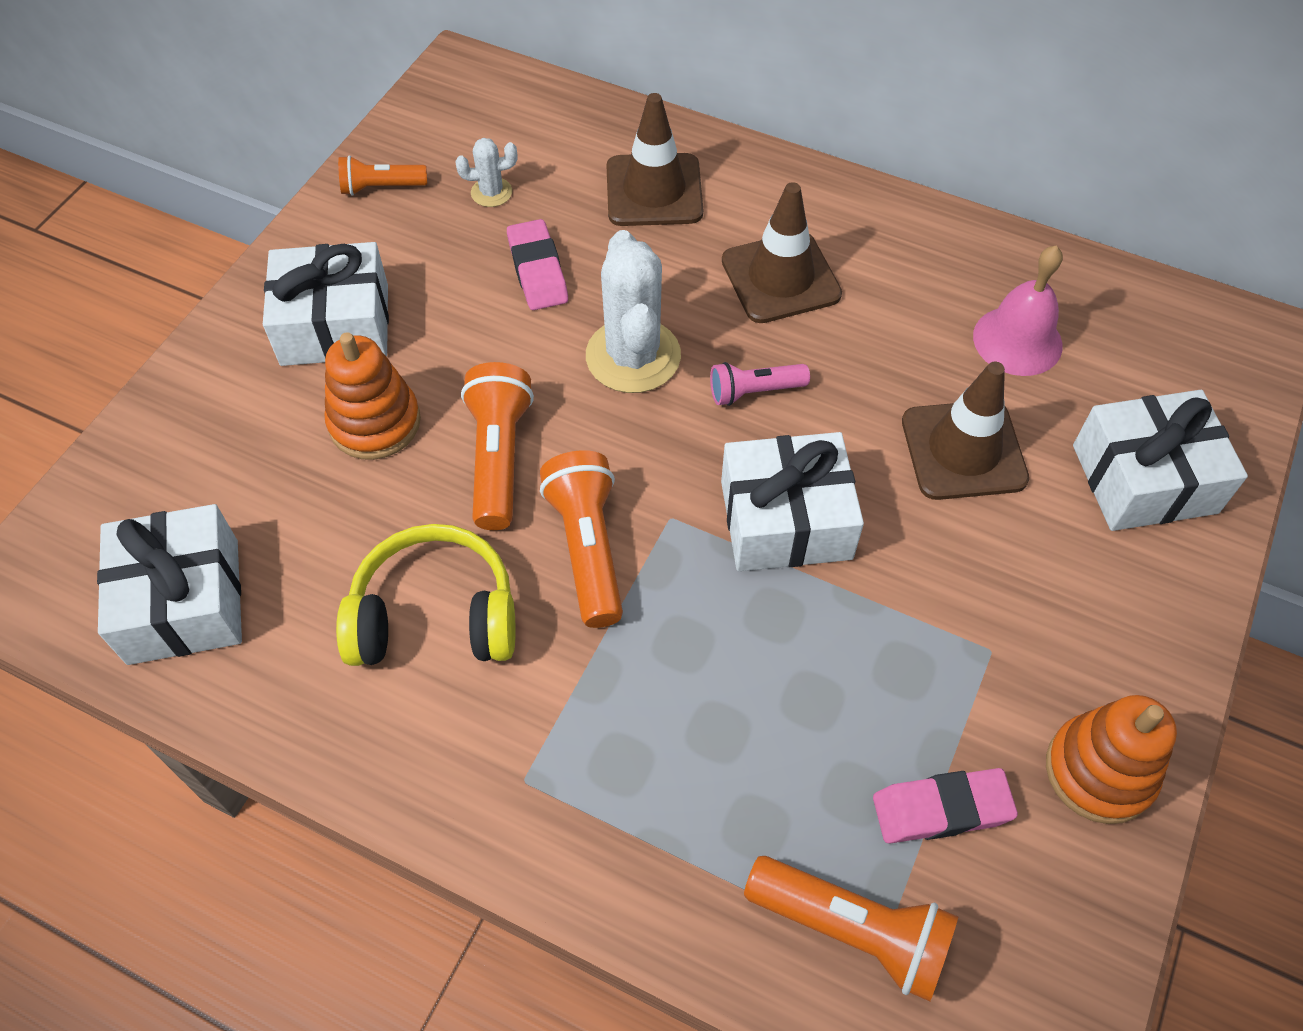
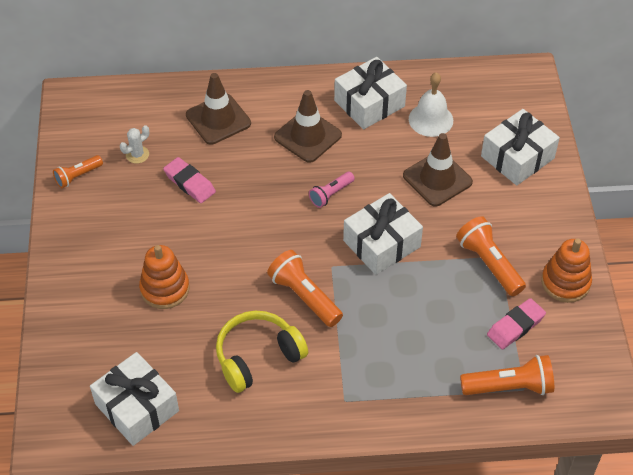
camera: 30 degrees left, 5 degrees down
white gift [263,242,389,366] -> white gift moved to [334,57,407,130]
orange flashlight [461,362,534,530] -> orange flashlight moved to [456,216,526,296]
white cactus [586,230,681,393] -> none
pink bell [973,246,1063,376] -> white bell [409,72,453,137]

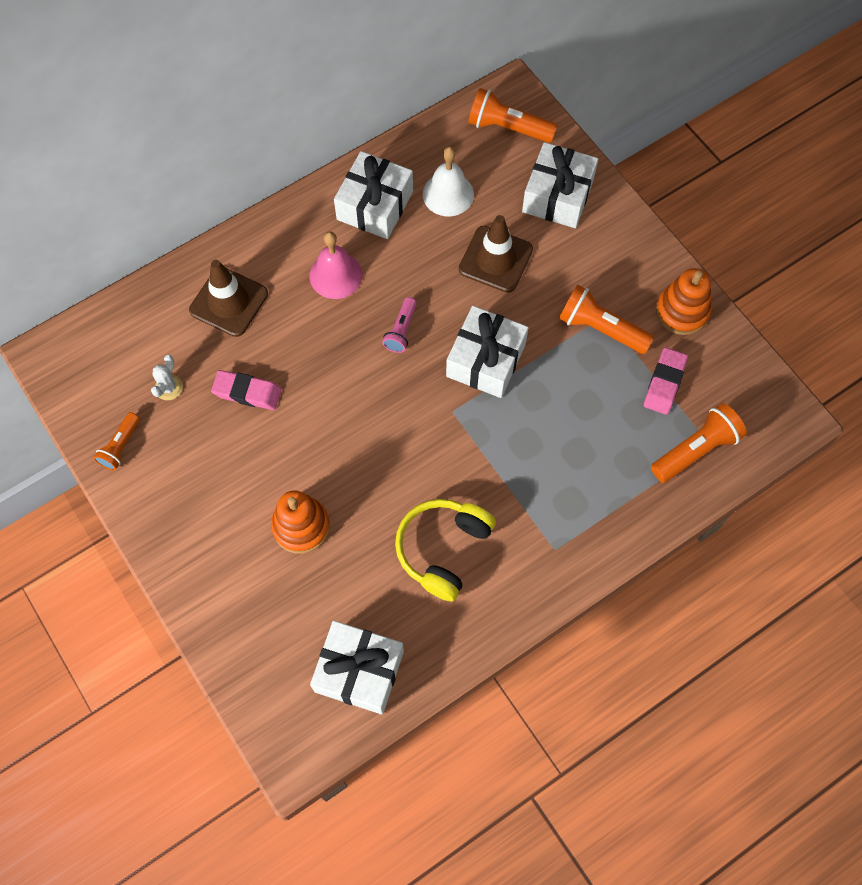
camera: 30 degrees left, 15 degrees up
orange flashlight [267,250,343,327] -> orange flashlight moved to [468,88,558,143]
brown traffic cone [274,90,342,163] -> pink bell [310,231,362,299]

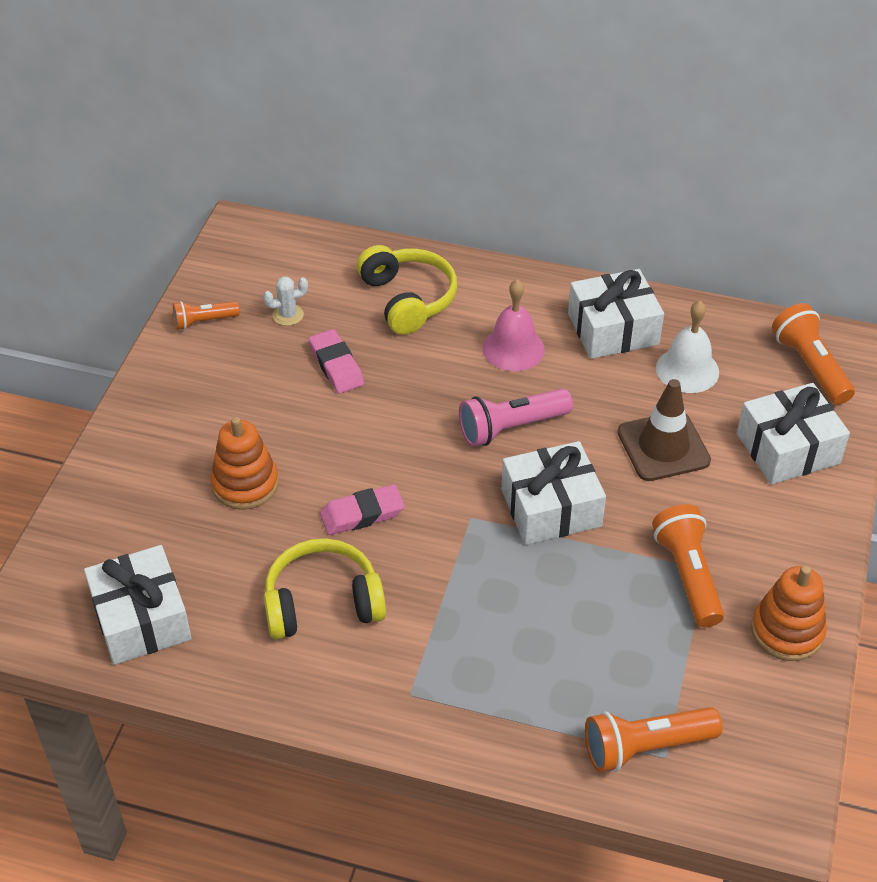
camera: 50 degrees right, 20 degrees down
brown traffic cone [189,260,268,337] -> yellow headphones [357,245,457,334]
pink flashlight [382,297,417,353] -> pink flashlight [459,389,573,447], size x1.62
pink eraser [644,348,688,415] -> pink eraser moved to [320,484,404,535]
orange flashlight [651,403,747,483] -> orange flashlight turned 150 degrees clockwise [585,707,723,772]

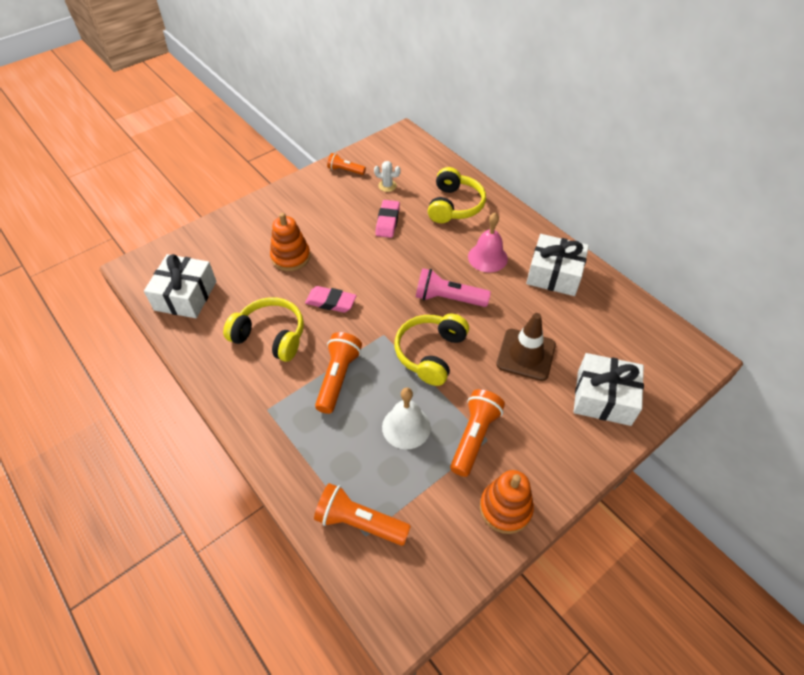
camera: 35 degrees right, 5 degrees up
white gift [501,441,606,545] -> yellow headphones [394,314,469,386]
white bell [656,301,719,393] -> white bell moved to [382,388,431,449]
orange flashlight [772,303,855,405] -> orange flashlight moved to [315,332,362,414]

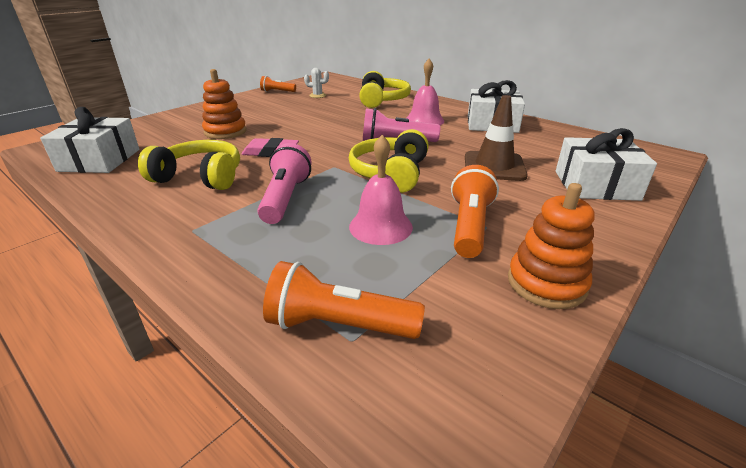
camera: 10 degrees left, 20 degrees down
orange flashlight [315,332,362,414] -> pink flashlight [257,143,311,224]
pink eraser [375,200,400,238] -> none
white bell [382,388,431,449] -> pink bell [349,135,413,245]

